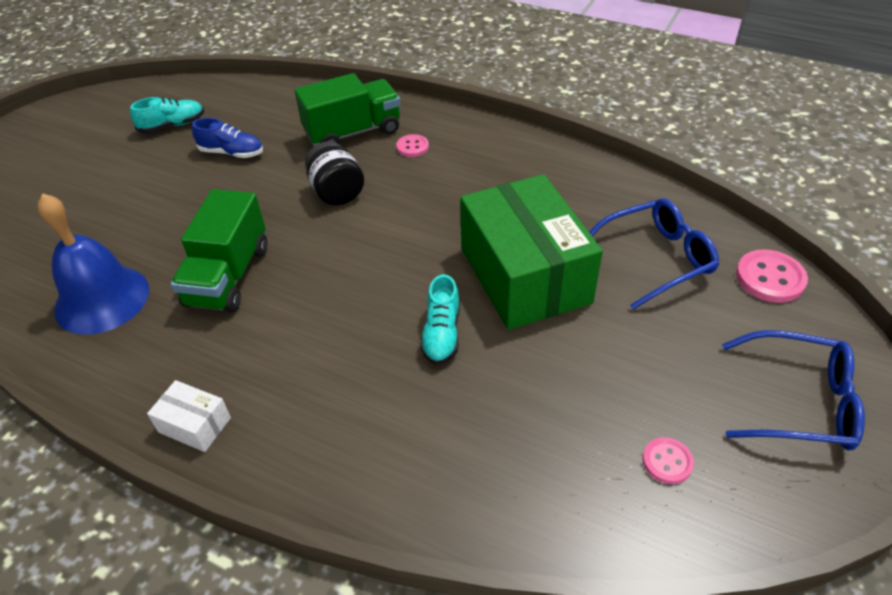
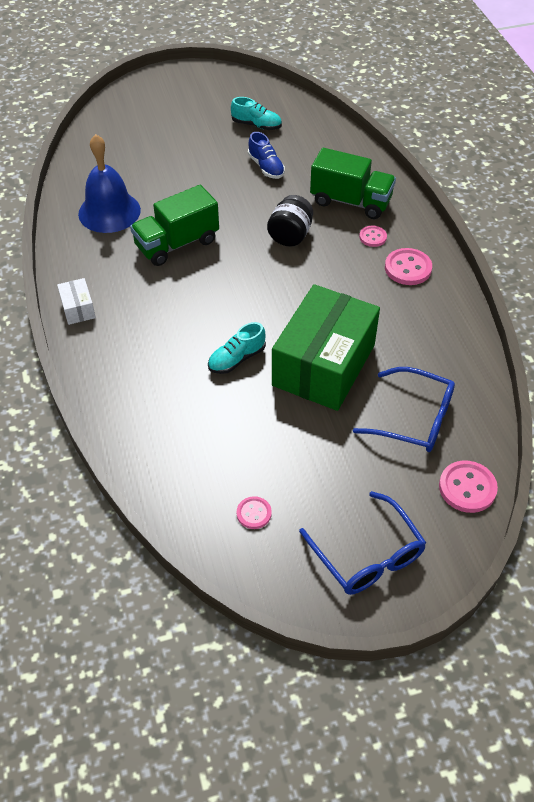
camera: 45 degrees right, 5 degrees up
none -> pink button [385,248,432,285]

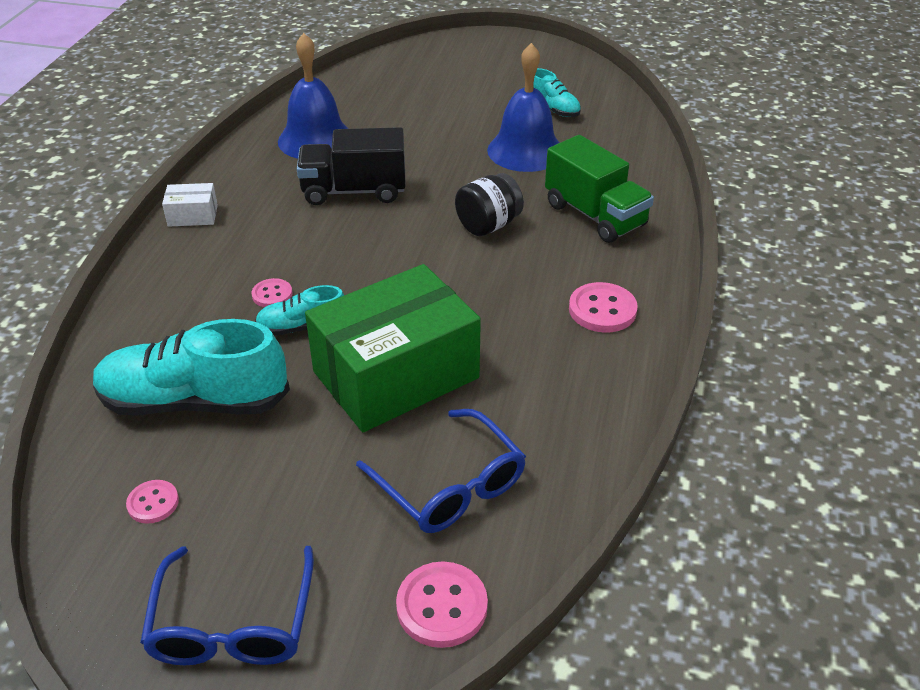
camera: 30 degrees right, 10 degrees down
white box [57,278,96,325] -> white box turned 75 degrees clockwise [162,183,218,227]
green truck [130,185,219,266] -> black truck [297,127,406,205]
blue shoe [248,132,285,179] -> blue bell [487,43,559,172]
pink button [359,226,387,247] -> pink button moved to [252,278,292,307]
none -> turquoise shoe [93,319,290,416]

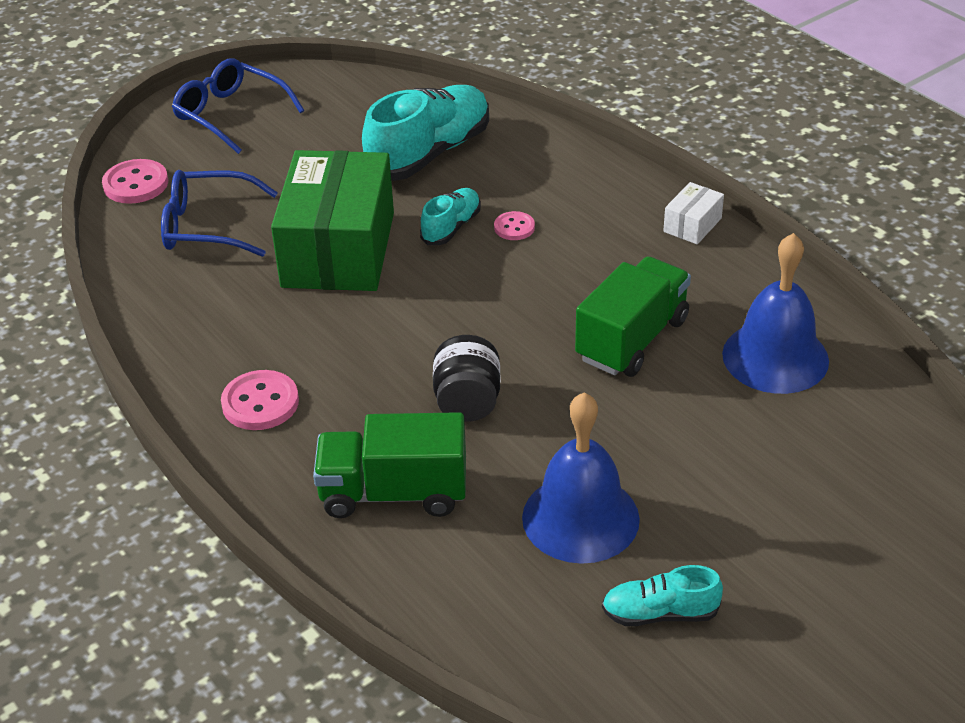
camera: 130 degrees right, 0 degrees up
pink button [126,480,179,524] -> none
black truck [297,127,406,205] -> green truck [575,256,691,377]

